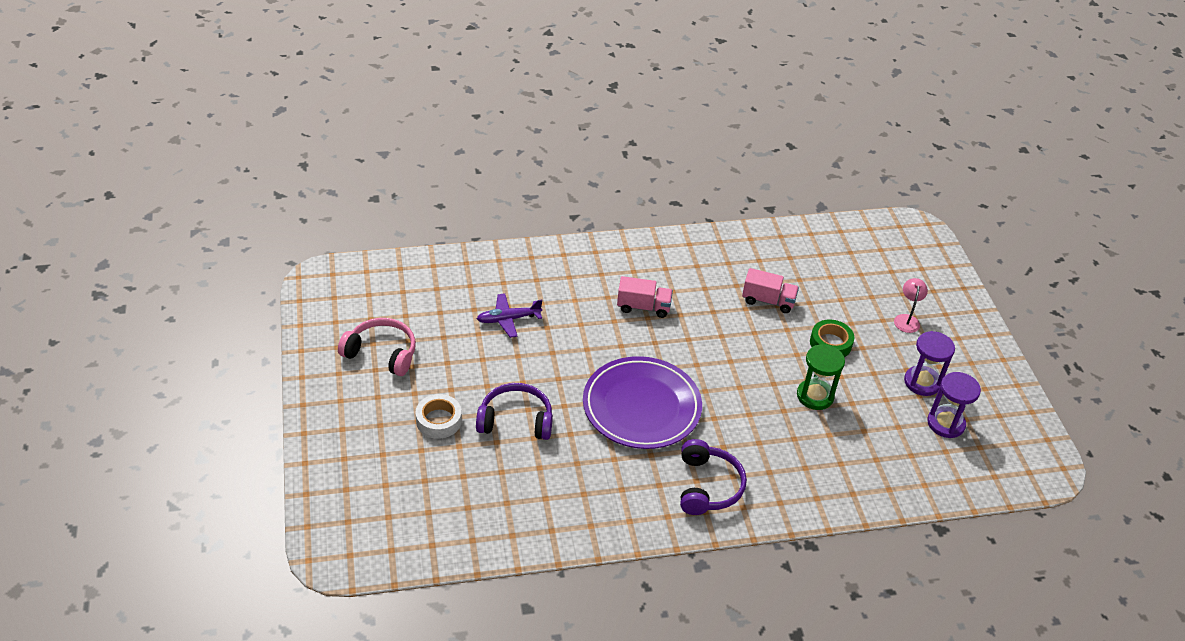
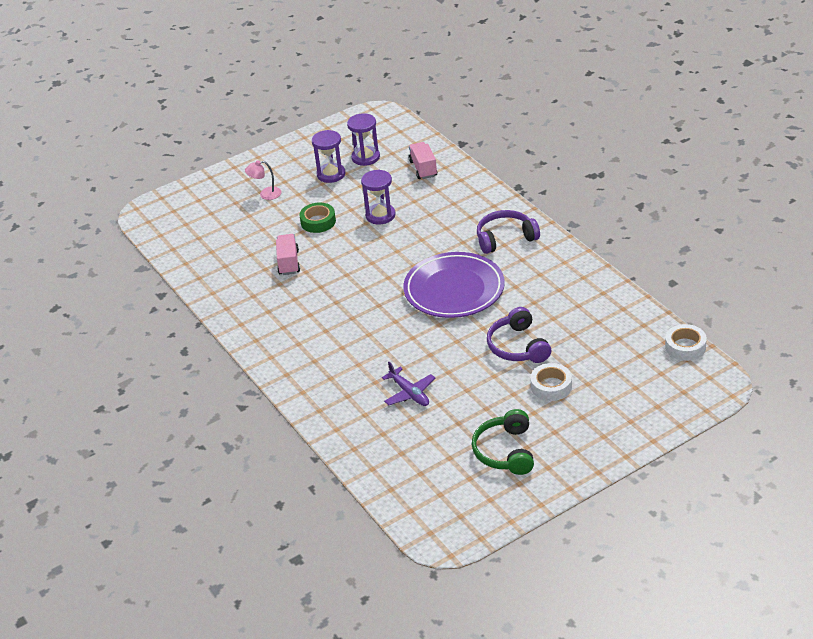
camera: 105 degrees left, 5 degrees down
pink headphones [338,318,416,376] -> green headphones [472,409,534,475]
pink truck [617,276,673,318] -> pink truck moved to [409,142,437,179]
green hourglass [797,344,845,410] -> purple hourglass [361,170,396,225]
none -> white tape [665,324,707,361]

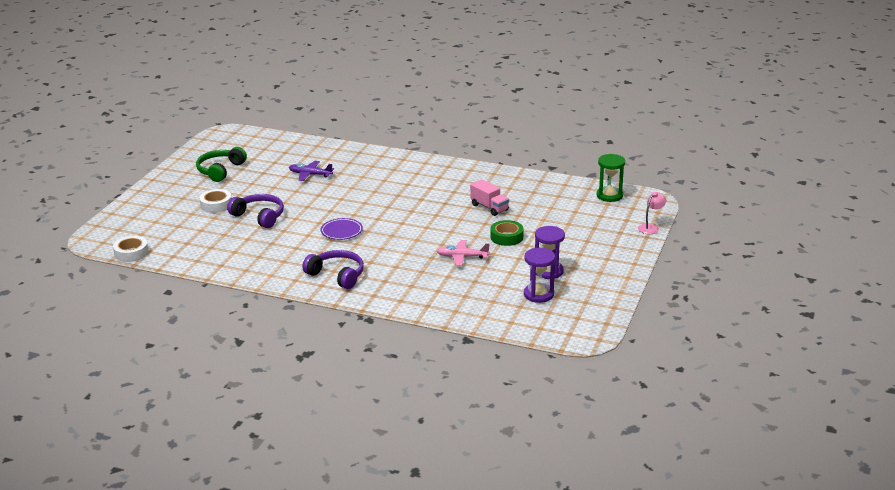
camera: 140 degrees right, 10 degrees down
pink lamp [245,161,281,200] -> pink lamp moved to [638,192,666,234]
purple hourglass [361,170,396,225] -> pink plane [437,240,490,266]
purple plate [403,252,505,318] -> purple plate [320,218,363,240], size x0.49
pink truck [409,142,437,179] -> none
green headphones [472,409,534,475] -> green headphones turned 120 degrees counterclockwise [196,147,247,182]
purple headphones [477,210,540,254] -> purple headphones turned 90 degrees counterclockwise [302,250,364,289]
none -> green hourglass [596,154,625,202]

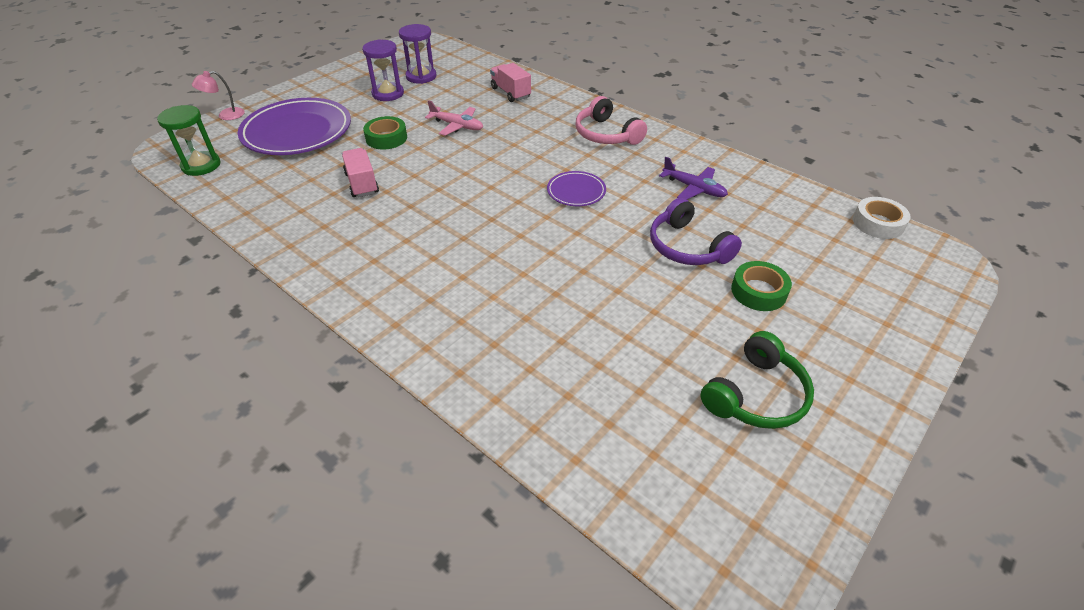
camera: 160 degrees left, 15 degrees up
white tape [200,189,231,213] -> green tape [731,261,792,311]
purple plane [289,161,334,181] -> purple plane moved to [659,157,728,199]
purple headphones [302,250,364,289] -> pink headphones [576,96,647,145]
none -> purple plate [237,98,351,155]
none -> pink truck [490,63,531,102]

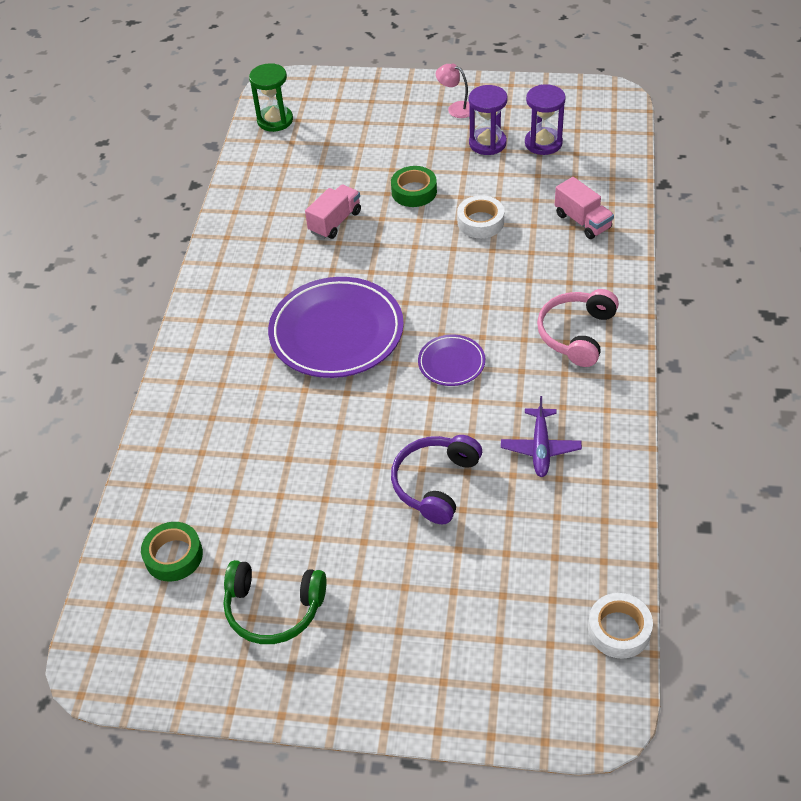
camera: 60 degrees right, 5 degrees up
pink lamp [192,71,245,120] -> pink lamp moved to [436,63,470,118]
purple plate [237,98,351,155] -> purple plate moved to [268,277,404,378]
pink plane [425,100,483,136] -> white tape [457,195,504,238]
pink truck [490,63,531,102] -> pink truck turned 120 degrees clockwise [555,177,614,239]
green tape [731,261,792,311] -> green tape moved to [141,522,203,582]

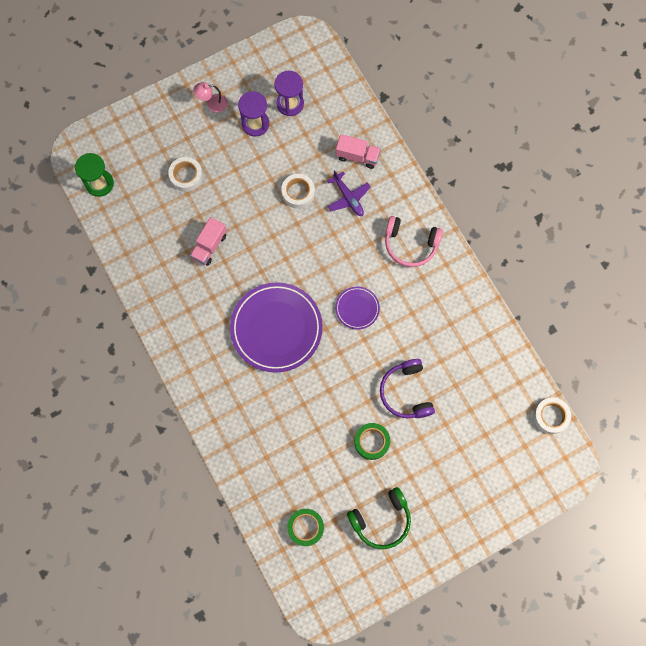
camera: 40 degrees left, 25 degrees up
pink truck [305,185,361,239] -> pink truck turned 150 degrees counterclockwise [190,217,227,266]
green tape [391,166,437,207] -> green tape moved to [354,423,390,460]
purple plane [501,396,582,477] -> purple plane moved to [327,170,371,216]
pink headphones [537,289,619,367] -> pink headphones turned 60 degrees counterclockwise [385,216,443,267]
none -> white tape [168,157,203,192]

